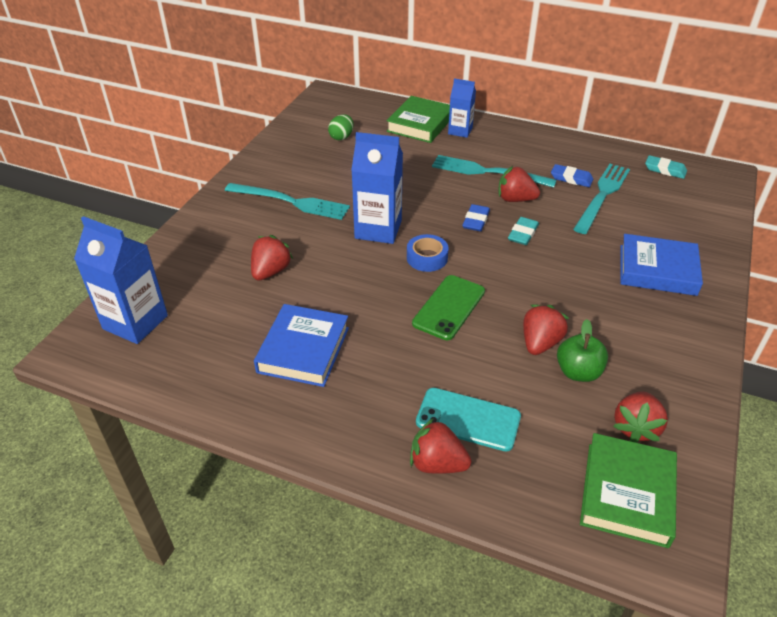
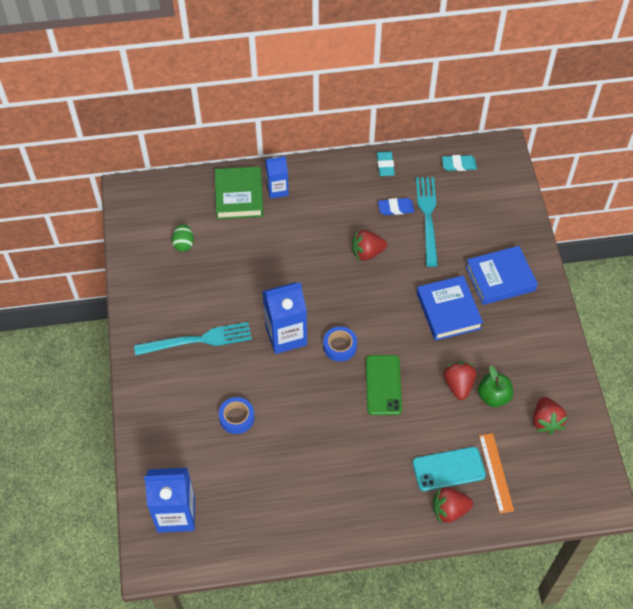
camera: 30 degrees left, 15 degrees up
red strawberry [251,235,293,281] -> blue tape [219,397,254,434]
blue book [254,304,349,387] -> blue book moved to [417,276,483,341]
turquoise fork [432,155,556,188] -> none
blue eraser [462,204,490,232] -> none
turquoise eraser [508,217,539,245] -> turquoise eraser moved to [377,151,395,176]
green book [580,433,677,548] -> none
none -> orange ruler [479,433,514,514]

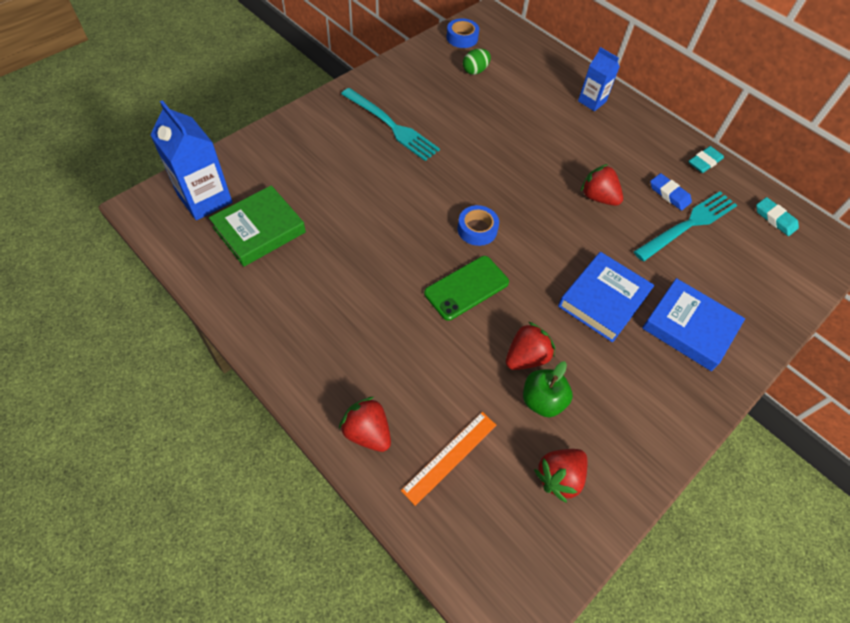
camera: 50 degrees right, 0 degrees up
green book [215,167,263,219] -> green book moved to [209,185,306,267]
blue tape [219,397,254,434] -> blue tape moved to [447,18,479,48]
blue carton [262,282,307,354] -> none
turquoise phone [412,447,486,491] -> none

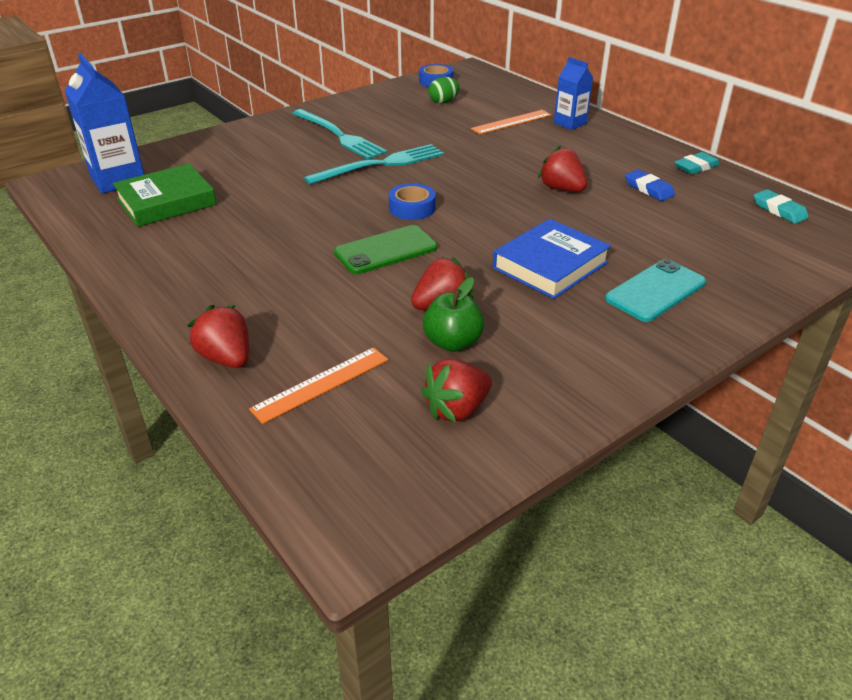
camera: 10 degrees right, 20 degrees down
turquoise fork [633,191,737,261] -> turquoise fork moved to [304,144,444,185]
blue book [642,278,745,371] -> turquoise phone [605,259,706,322]
none -> orange ruler [471,110,552,134]

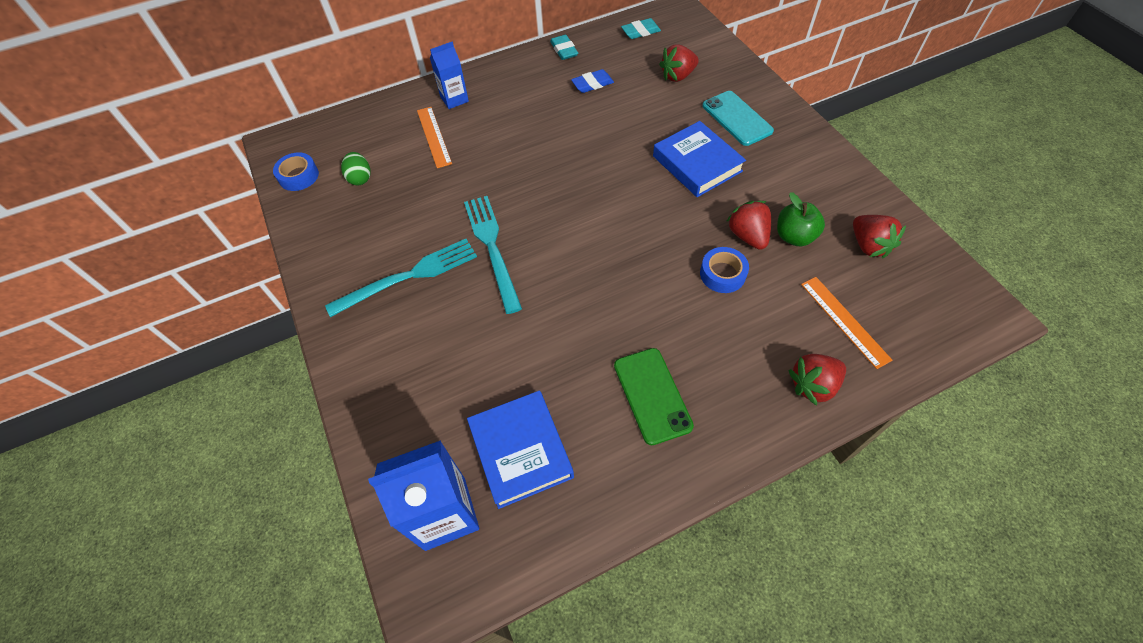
camera: 75 degrees left, 20 degrees up
green book [113,164,217,227] -> blue book [467,391,574,509]
green phone [334,225,437,274] -> green phone moved to [614,348,694,445]
blue tape [389,183,436,220] -> blue tape moved to [700,247,749,293]
red strawberry [538,145,587,192] -> red strawberry moved to [659,45,699,82]

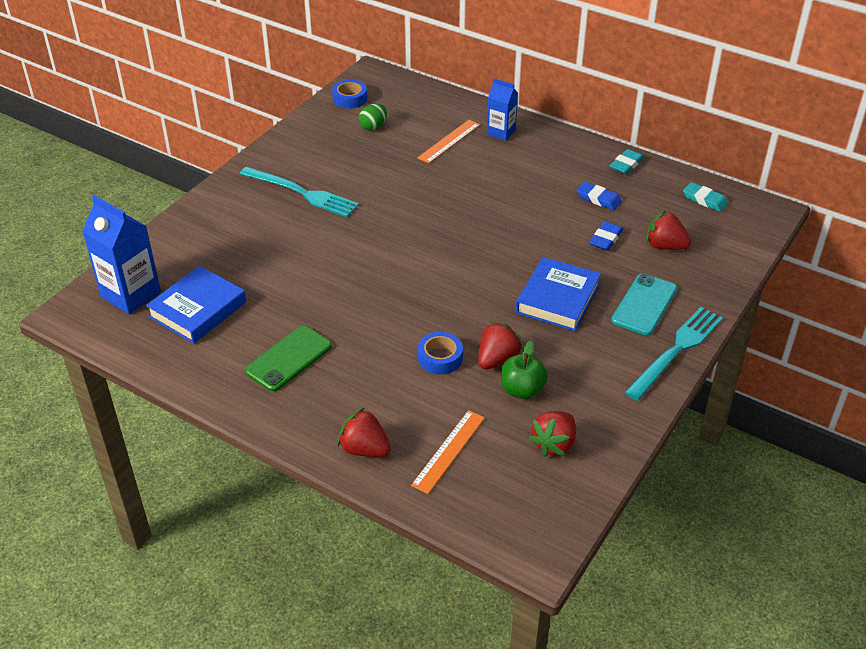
camera: 55 degrees right, 15 degrees down
turquoise fork [464,196,522,314] -> turquoise fork moved to [625,307,723,401]
none -> blue eraser [589,221,623,251]

